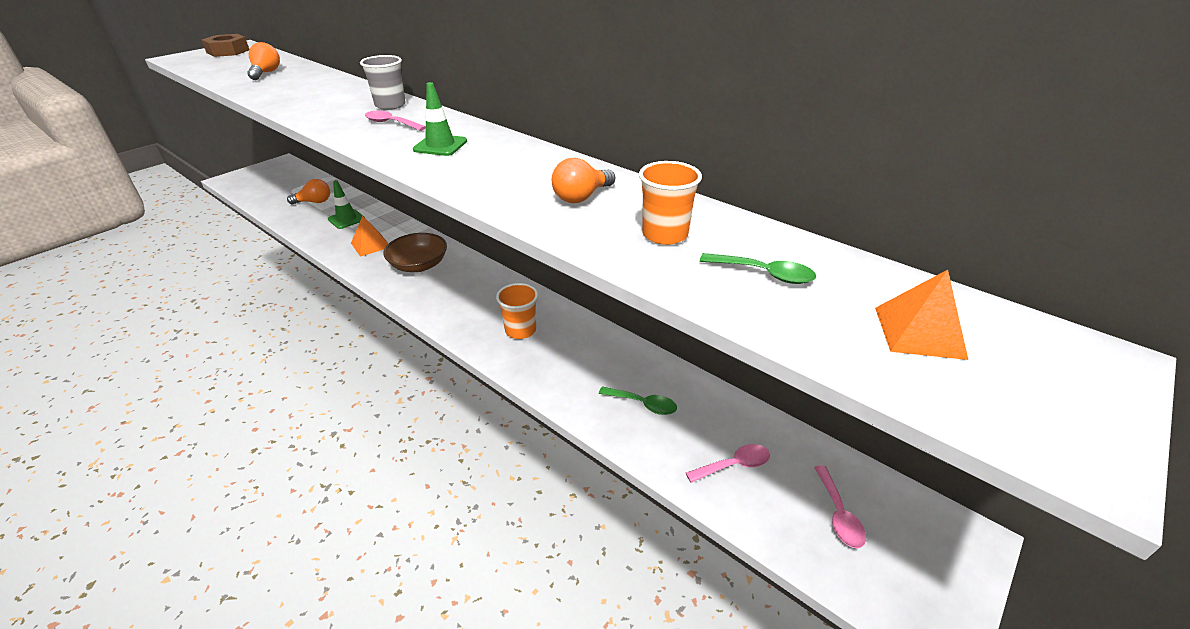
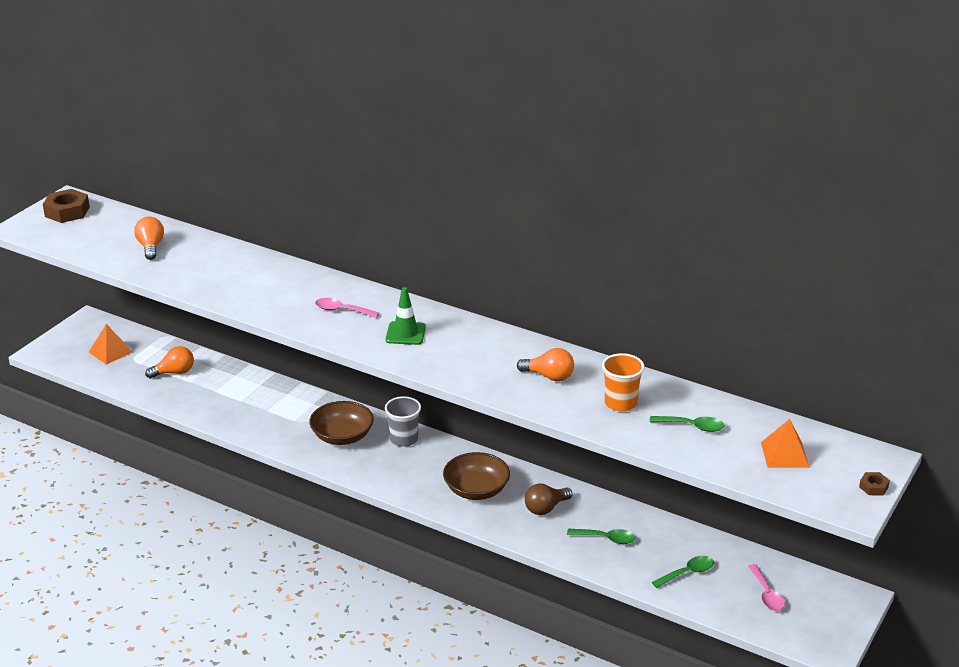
camera: 10 degrees left, 5 degrees down
green traffic cone [328,180,363,229] -> none
orange pyramid [351,216,389,257] -> orange pyramid moved to [89,324,133,365]
grey cup [360,55,406,110] -> grey cup moved to [385,396,421,447]
orange cup [496,283,538,339] -> brown bowl [443,452,510,500]
orange light bulb [552,158,615,203] -> orange light bulb turned 105 degrees counterclockwise [517,348,574,381]
pink spoon [686,444,770,483] -> green spoon [652,556,714,588]
none -> brown light bulb [525,484,572,515]
none -> brown nut [859,472,890,496]

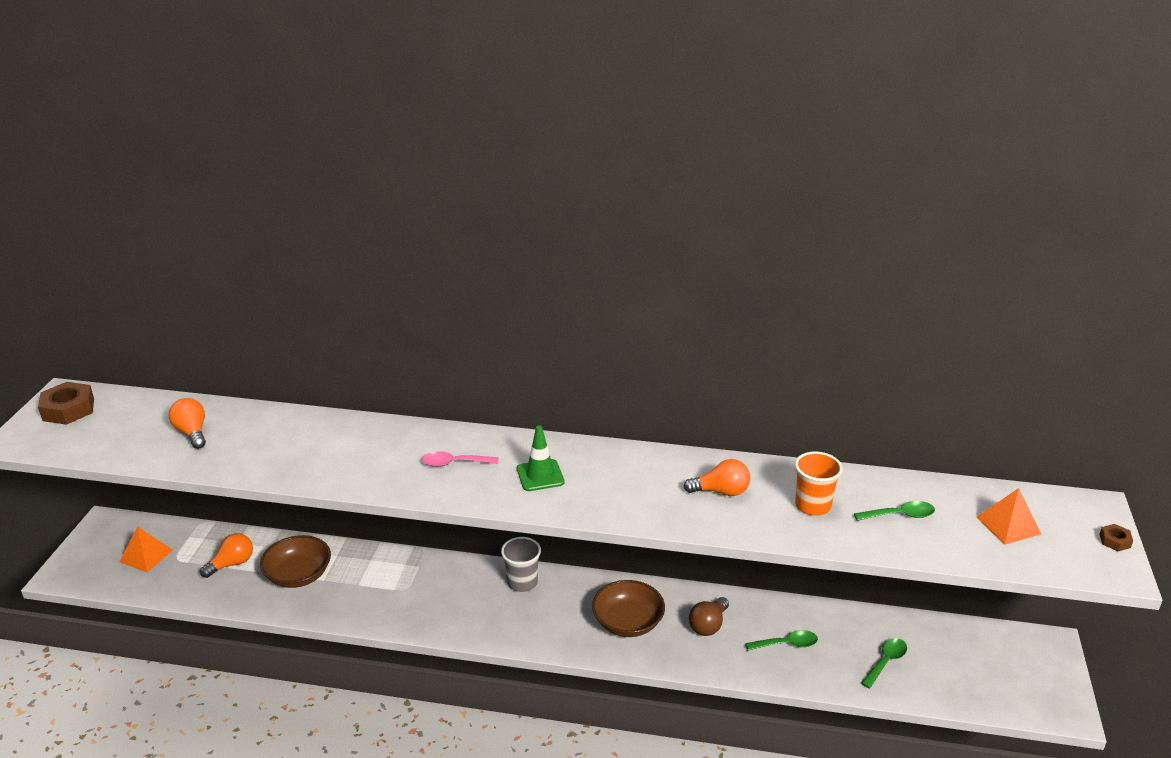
camera: 20 degrees left, 0 degrees up
brown bowl [309,401,374,445] -> brown bowl moved to [260,535,331,588]
pink spoon [748,564,785,611] -> none

